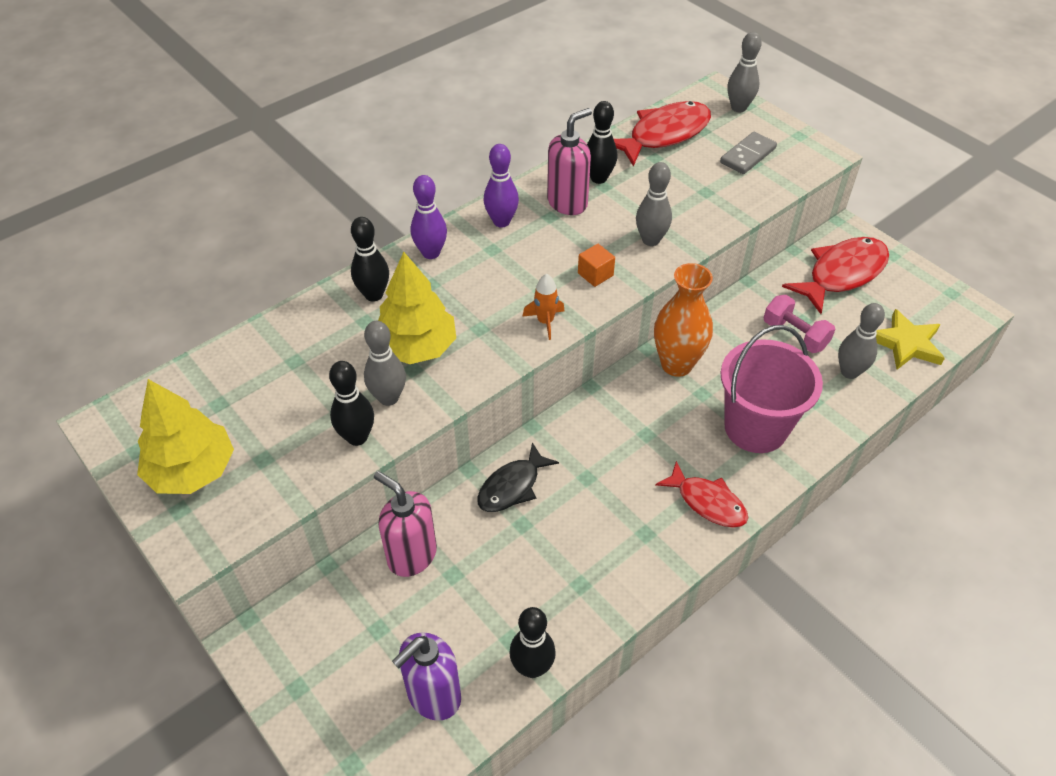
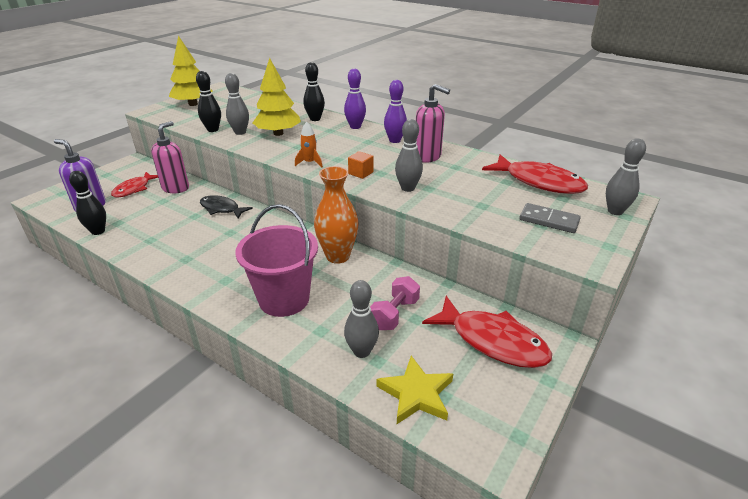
camera: 75 degrees right, 15 degrees down
black bowling pin [587,101,617,184] -> none
red fish [655,461,749,527] -> red fish moved to [111,172,158,198]

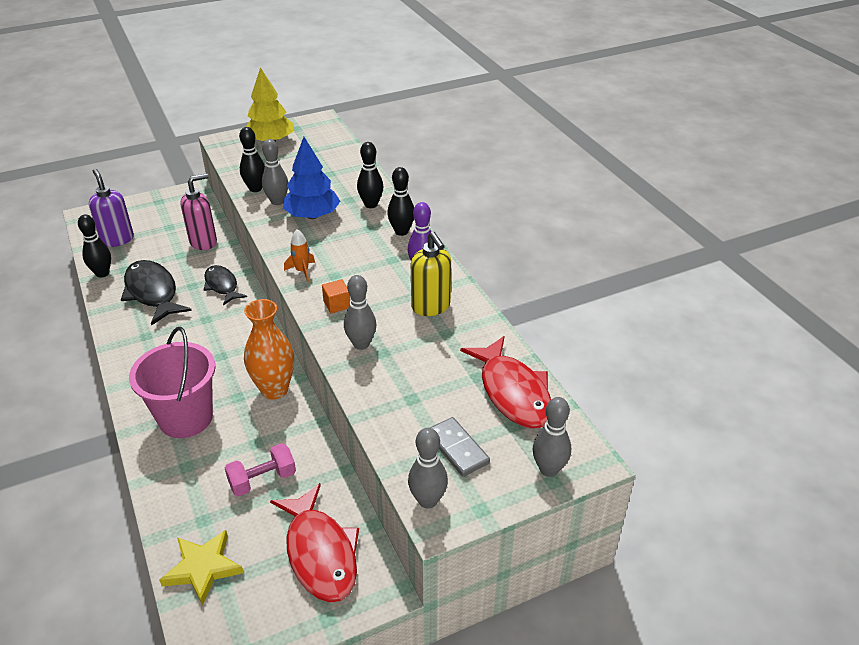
camera: 30 degrees right, 5 degrees up
red fish [111,172,158,198] -> none
yellow tree [252,58,301,136] -> blue tree [283,137,340,219]
purple bowling pin [344,69,366,129] -> black bowling pin [387,167,414,236]
grey bowling pin [344,280,379,358] -> grey bowling pin moved to [408,428,448,509]
pink soap dispenser [416,84,450,163] -> yellow soap dispenser [411,232,451,316]
none -> black fish [121,260,192,326]

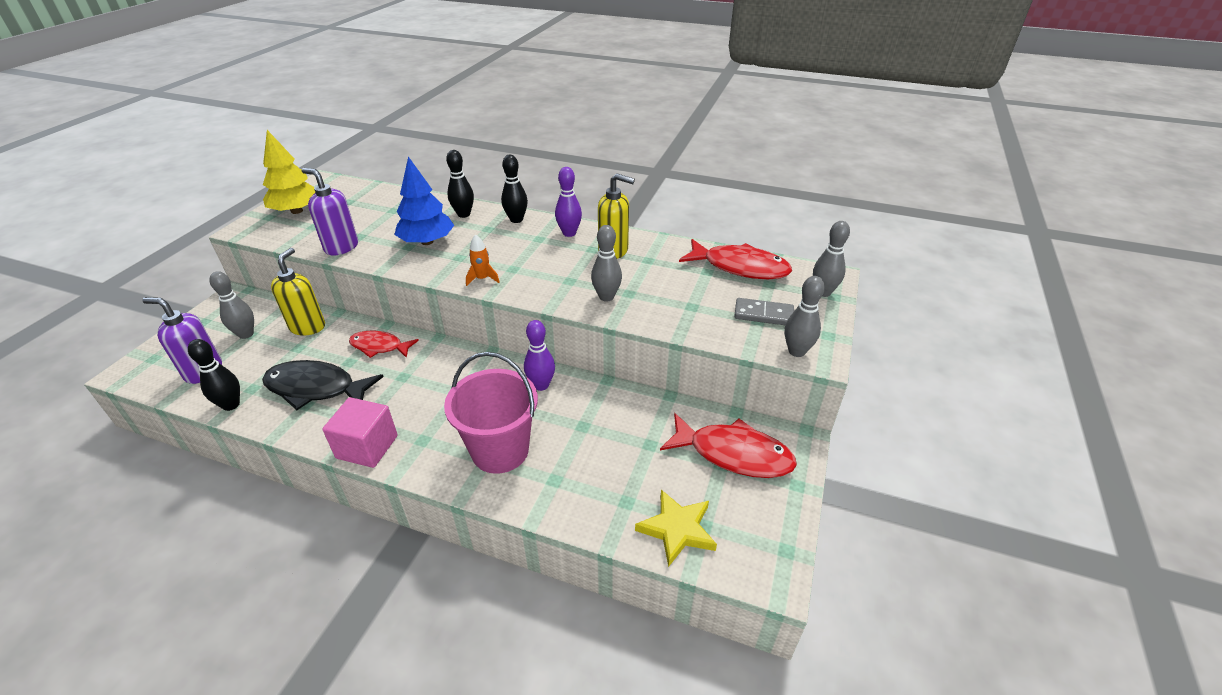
camera: 45 degrees left, 0 degrees up
pink soap dispenser [180,173,217,250] -> yellow soap dispenser [271,248,325,336]
black fish [204,265,247,306] -> red fish [349,331,419,358]
pink dumbbell [225,443,296,496] -> none
black bowling pin [239,127,265,192] -> purple soap dispenser [302,168,358,256]
orange vase [244,299,294,400] -> purple bowling pin [524,320,555,391]
grey bowling pin [262,139,288,205] -> grey bowling pin moved to [209,271,254,339]
orange cube [322,279,350,313] -> none
none -> pink cube [322,397,398,468]

